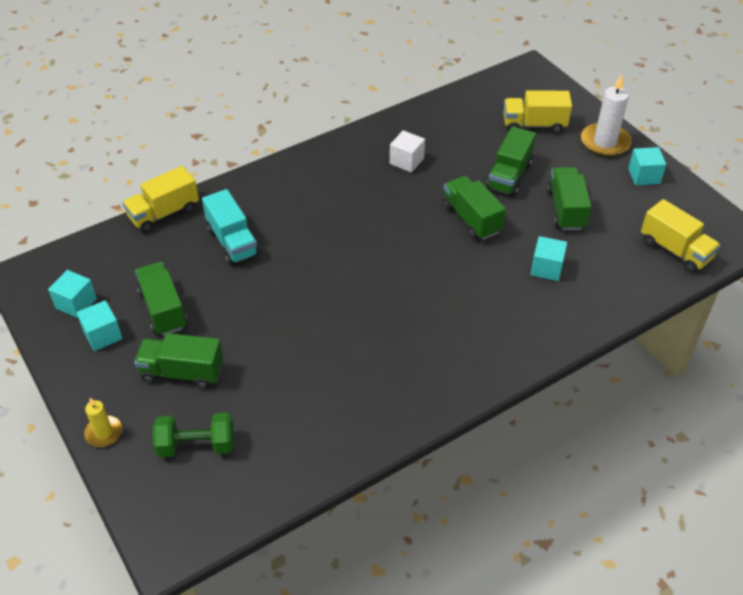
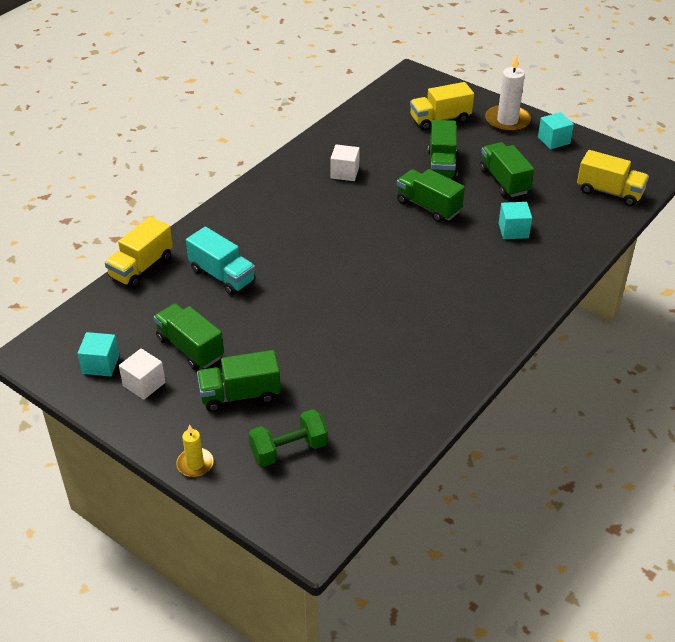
camera: 20 degrees left, 5 degrees down
turquoise cube [77,300,123,351] -> white cube [119,348,166,400]

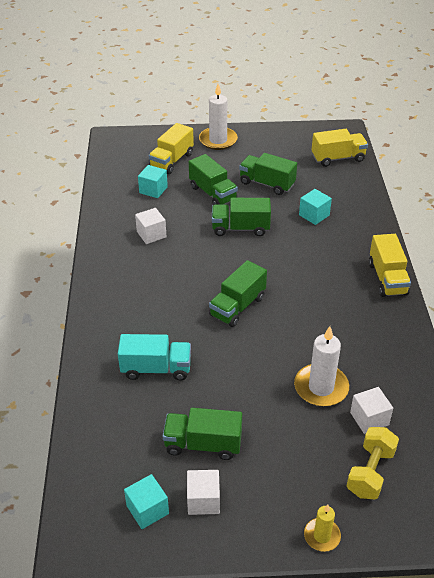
camera: 40 degrees left, 0 degrees up
yellow truck [105,217,173,288] -> yellow truck moved to [369,234,411,297]
green truck [197,350,281,412] -> green truck moved to [209,260,267,327]
green dumbbell [249,409,328,467] -> yellow dumbbell [347,427,399,499]
turquoise cube [538,112,574,149] -> turquoise cube moved to [138,165,168,198]
none -> white candle [294,326,349,407]
none -> white cube [350,387,393,434]

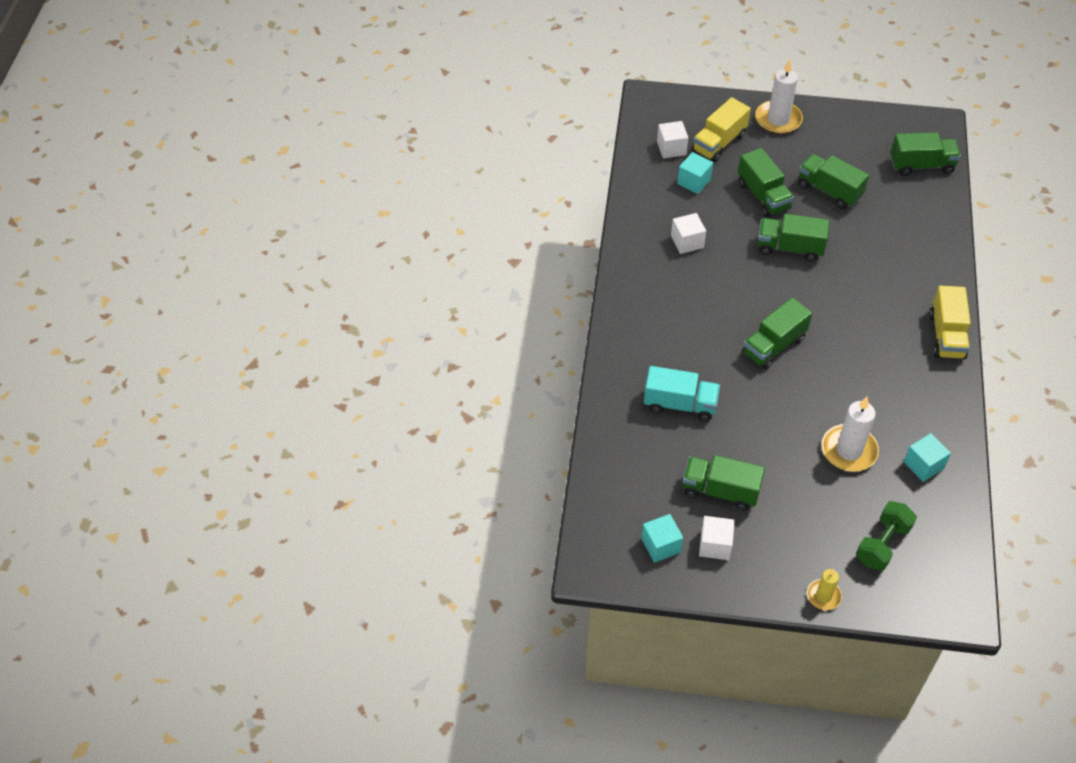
camera: 10 degrees right, 10 degrees up
turquoise cube [299,189,332,225] -> turquoise cube moved to [904,433,951,482]
yellow truck [312,129,368,167] -> green truck [891,132,961,176]
yellow dumbbell [347,427,399,499] -> green dumbbell [856,501,917,571]
white cube [350,387,393,434] -> white cube moved to [657,121,688,158]

